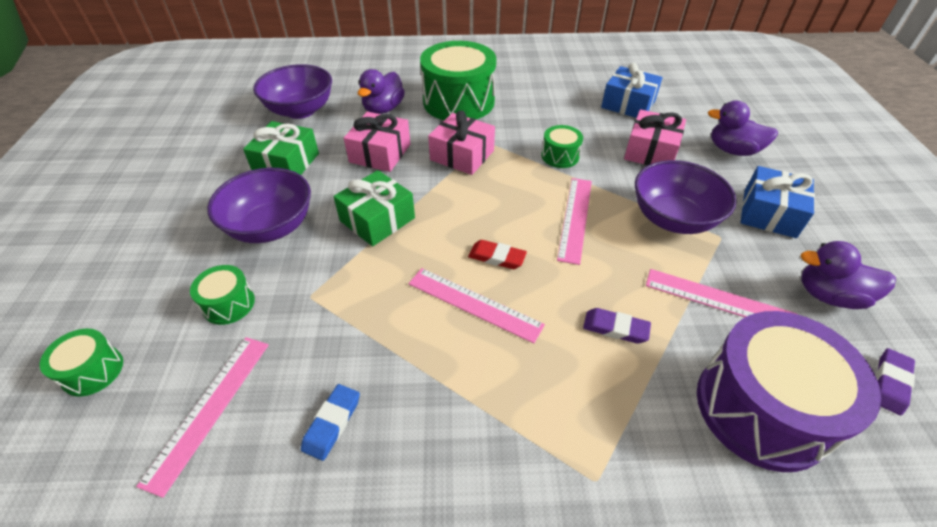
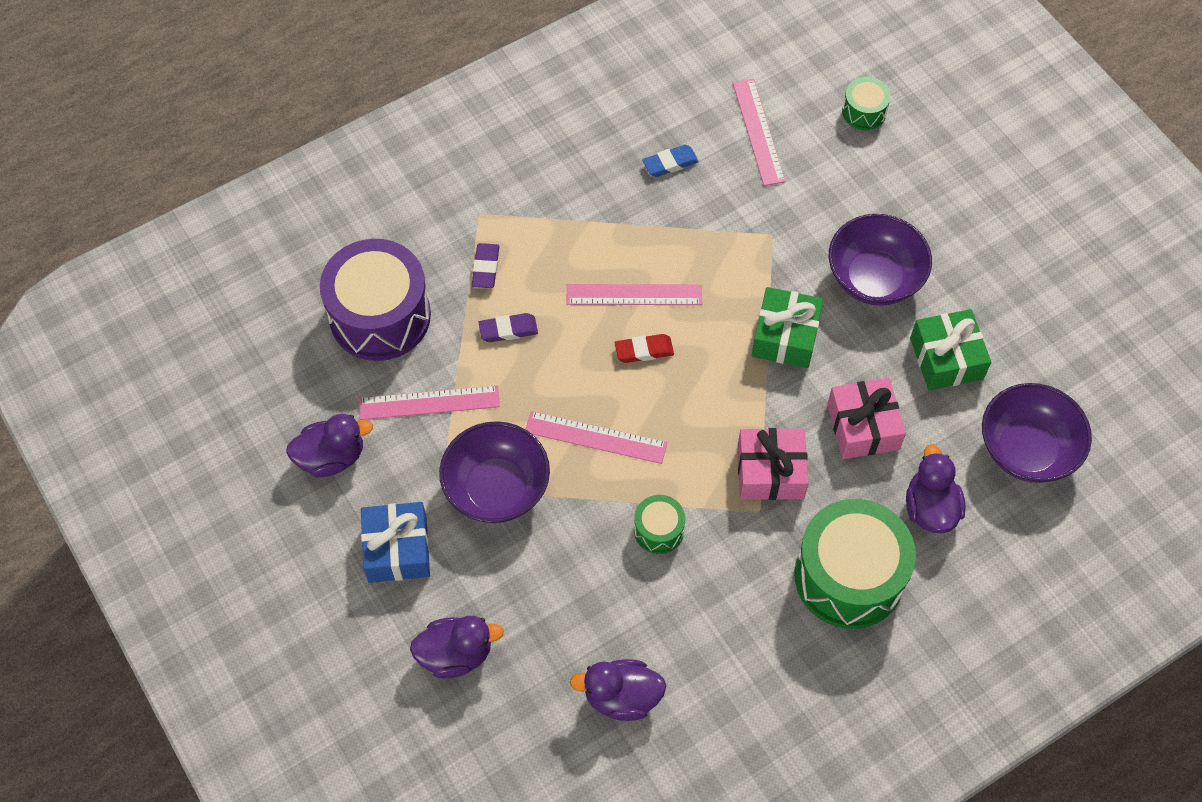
camera: 150 degrees right, 15 degrees up
green drum [190,265,255,325] -> none
blue eraser [301,384,360,461] -> blue eraser turned 75 degrees clockwise [642,145,699,177]
pink ruler [557,178,592,265] -> pink ruler turned 60 degrees counterclockwise [526,411,667,464]
blue gift [601,63,662,118] -> purple duck [570,659,666,721]
pink gift [624,109,686,165] -> none
purple eraser [875,348,915,415] -> purple eraser moved to [472,243,499,288]

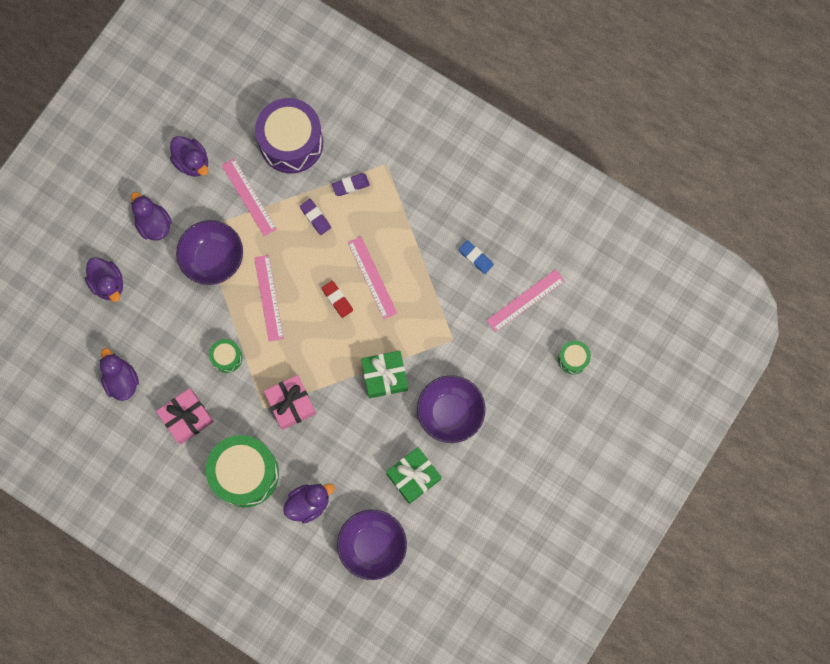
camera: 65 degrees right, 15 degrees up
blue gift [361,502,430,583] -> purple duck [131,192,172,241]
pink gift [827,378,906,459] -> pink gift moved to [156,388,214,444]

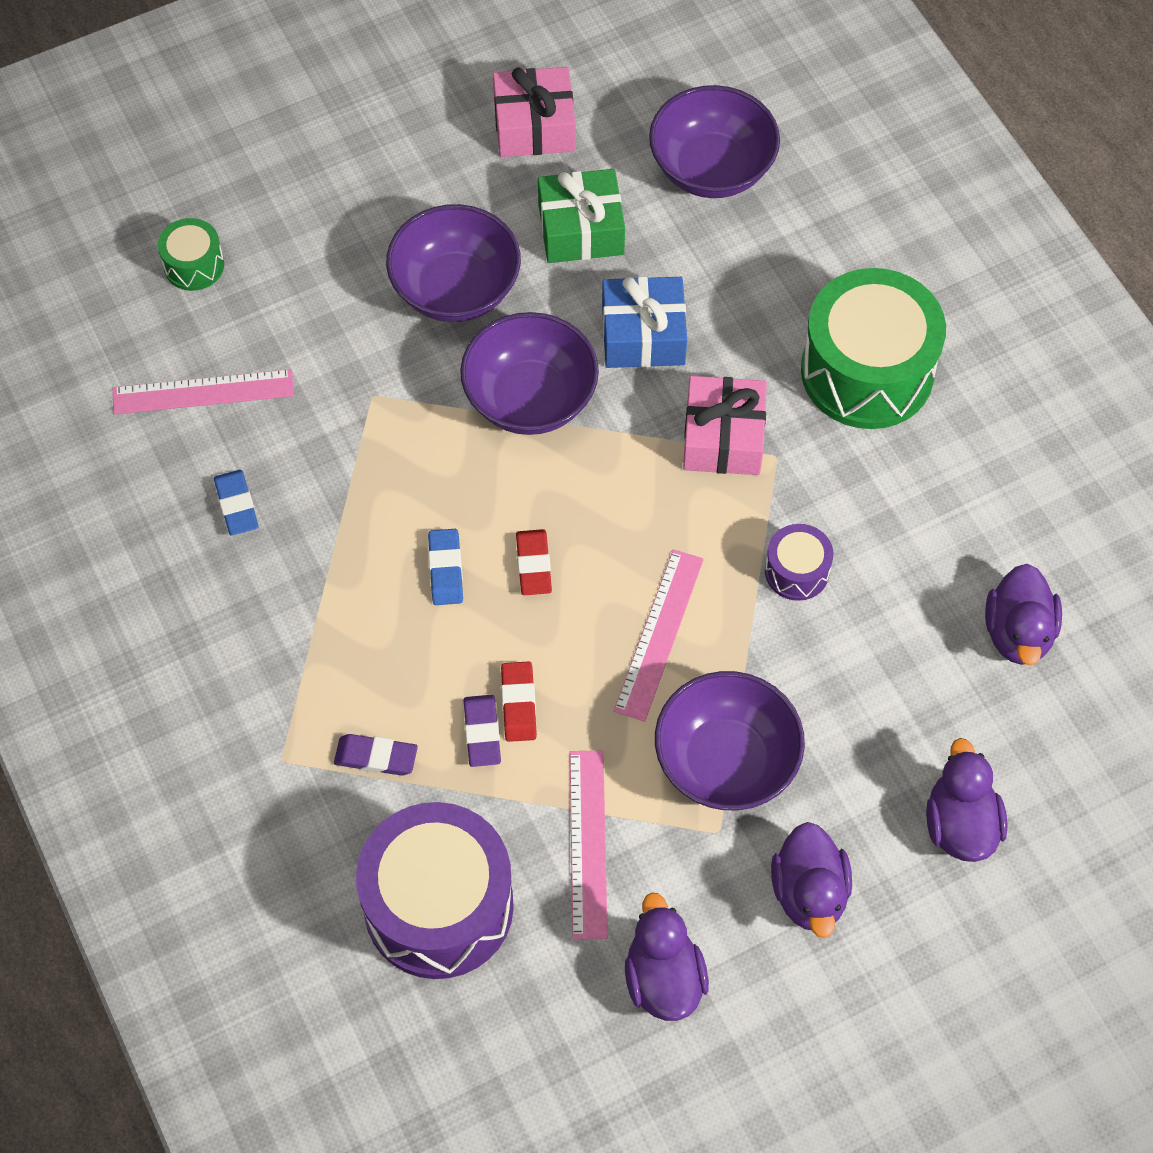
camera: 150 degrees left, 15 degrees down
pink gift [156,388,214,444] -> pink gift moved to [493,67,575,157]
green drum [209,339,243,373] -> purple drum [765,524,833,601]
purple duck [283,483,335,524] -> none
pink ruler [348,236,397,319] -> blue eraser [428,529,463,605]
green gift [361,351,408,398] -> purple bowl [460,312,599,435]
none -> red eraser [501,661,537,742]
none -> blue gift [602,277,687,368]

